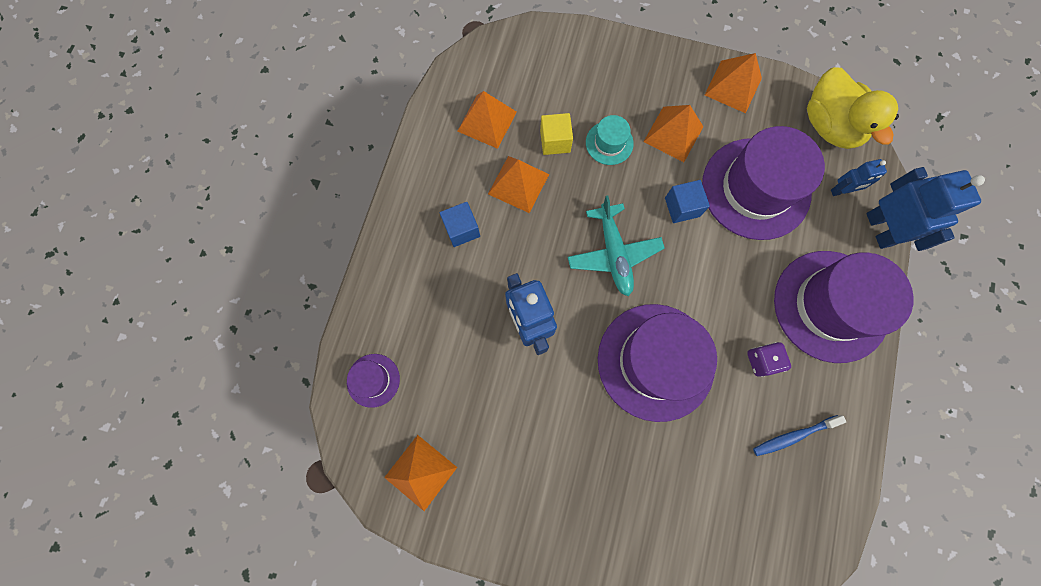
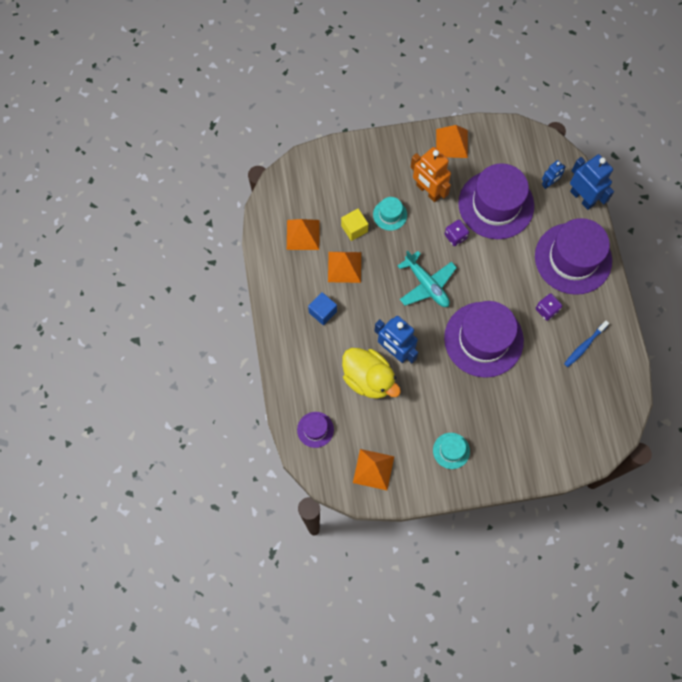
camera: 25 degrees left, 5 degrees down
orange pyramid [644,105,704,162] -> orange robot [411,147,451,202]
blue cube [665,180,710,223] -> purple dice [445,220,469,246]
yellow duck [807,67,899,149] -> yellow duck moved to [342,348,401,399]
none -> turquoise hat [433,433,470,469]

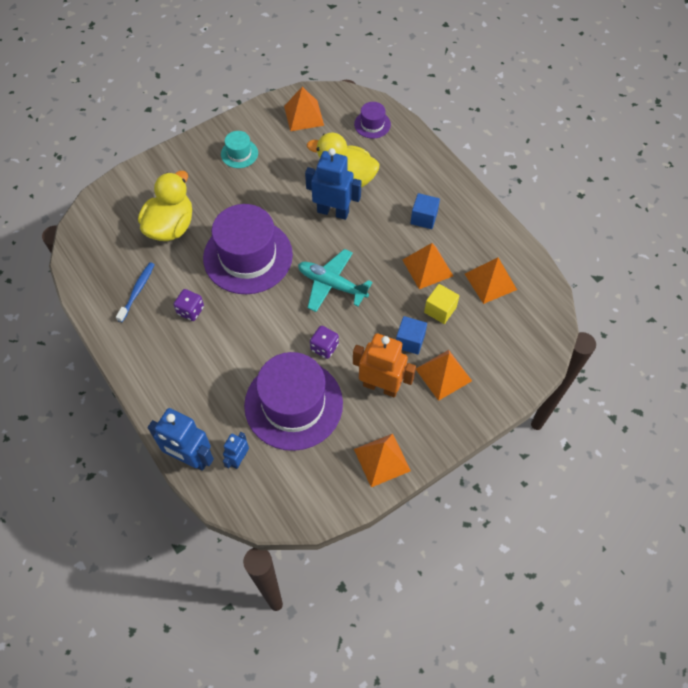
camera: 155 degrees right, 10 degrees down
turquoise hat [373,197,407,231] -> blue cube [396,316,427,355]
purple hat [535,218,612,295] -> none
none -> yellow duck [138,171,192,241]
none -> orange pyramid [416,350,472,401]

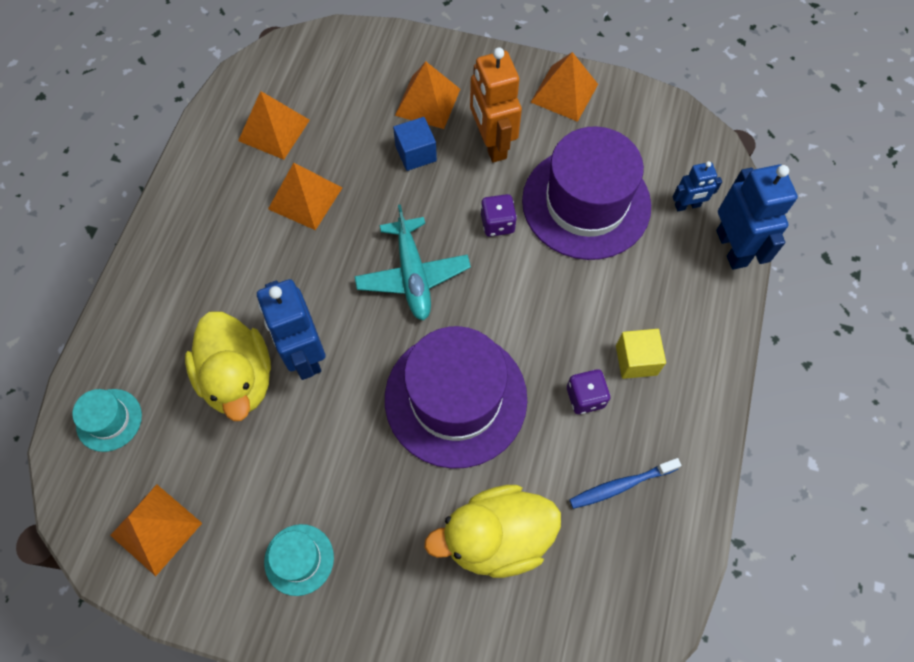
camera: 130 degrees left, 5 degrees up
purple hat [354,102,391,139] -> turquoise hat [72,389,142,452]
blue cube [411,193,440,229] -> none
yellow cube [424,284,460,324] -> yellow cube moved to [616,329,666,379]

